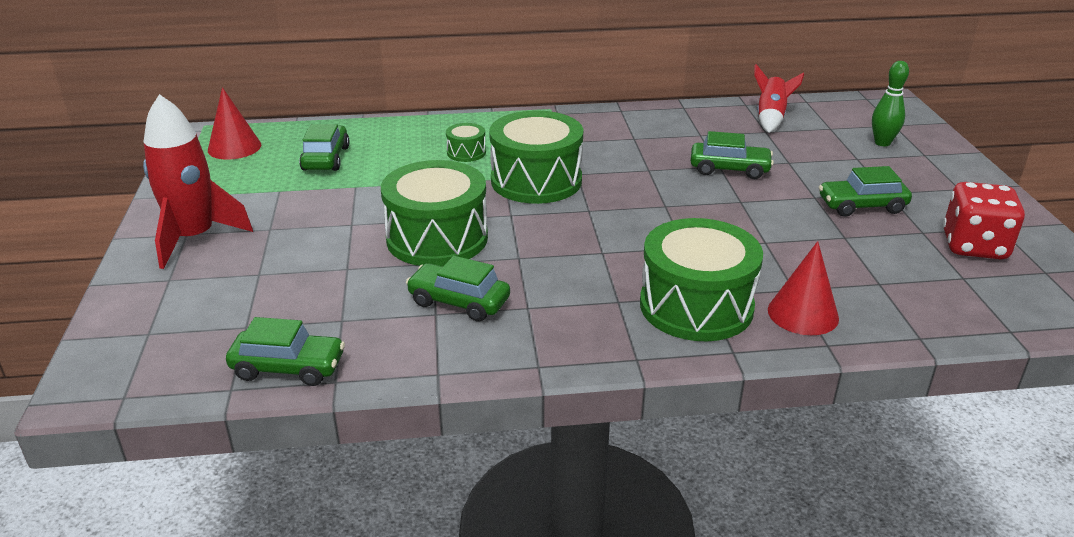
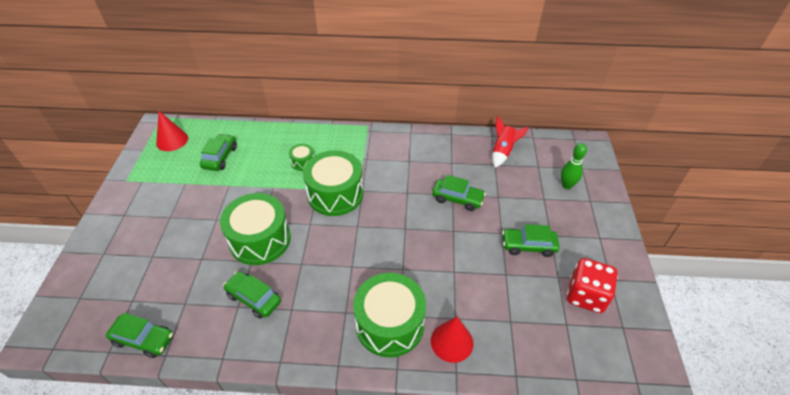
camera: 10 degrees right, 15 degrees up
red rocket [143,94,253,269] -> none

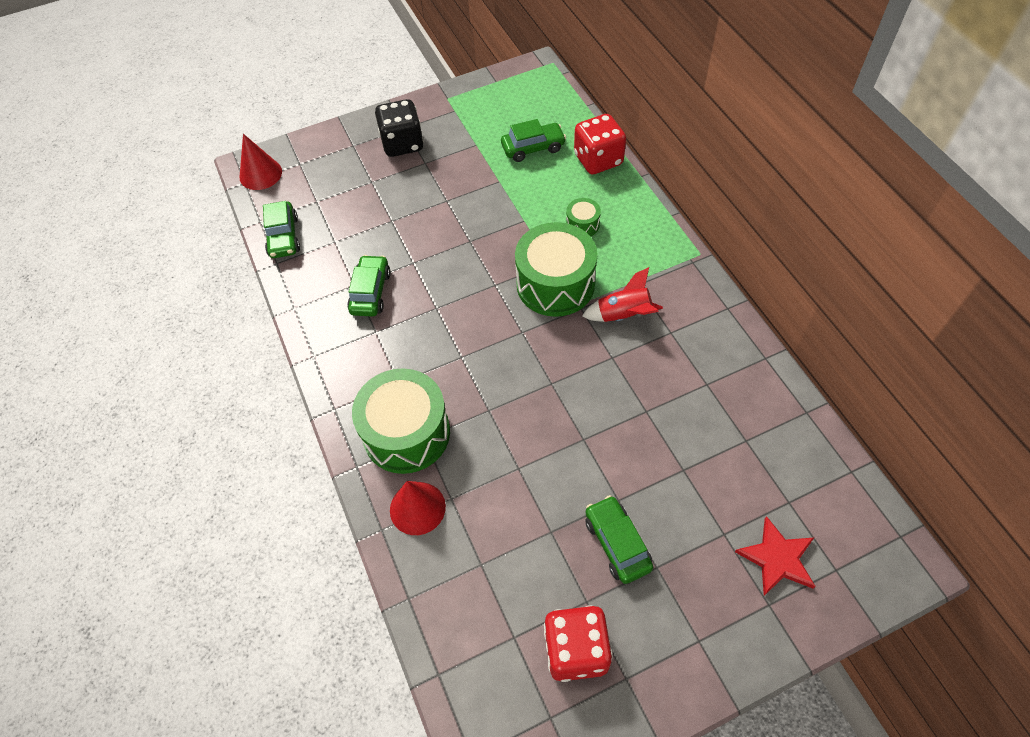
camera: 65 degrees right, 10 degrees up
red cone [156,111,188,151] -> red cone moved to [240,134,282,190]
green drum [220,193,291,265] -> none
green car [432,175,486,211] -> none
red rocket [492,116,529,168] -> red rocket moved to [582,267,663,322]
green bowling pin [561,143,587,189] -> red star [735,516,815,596]
none -> black dice [375,99,424,157]
none -> red dice [574,114,626,174]

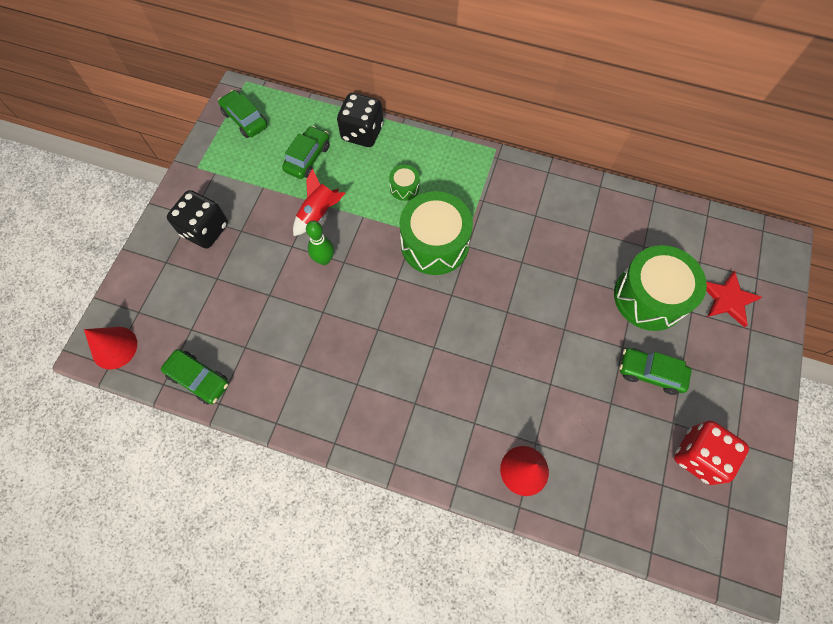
camera: 50 degrees left, 10 degrees up
green car [347,255,391,317] -> green car moved to [218,90,267,138]
green drum [352,368,450,474] -> green drum moved to [614,245,707,331]
red dice [574,114,626,174] -> black dice [337,93,383,147]
red rocket [582,267,663,322] -> red rocket moved to [293,168,345,236]
none -> green bowling pin [306,221,334,265]

